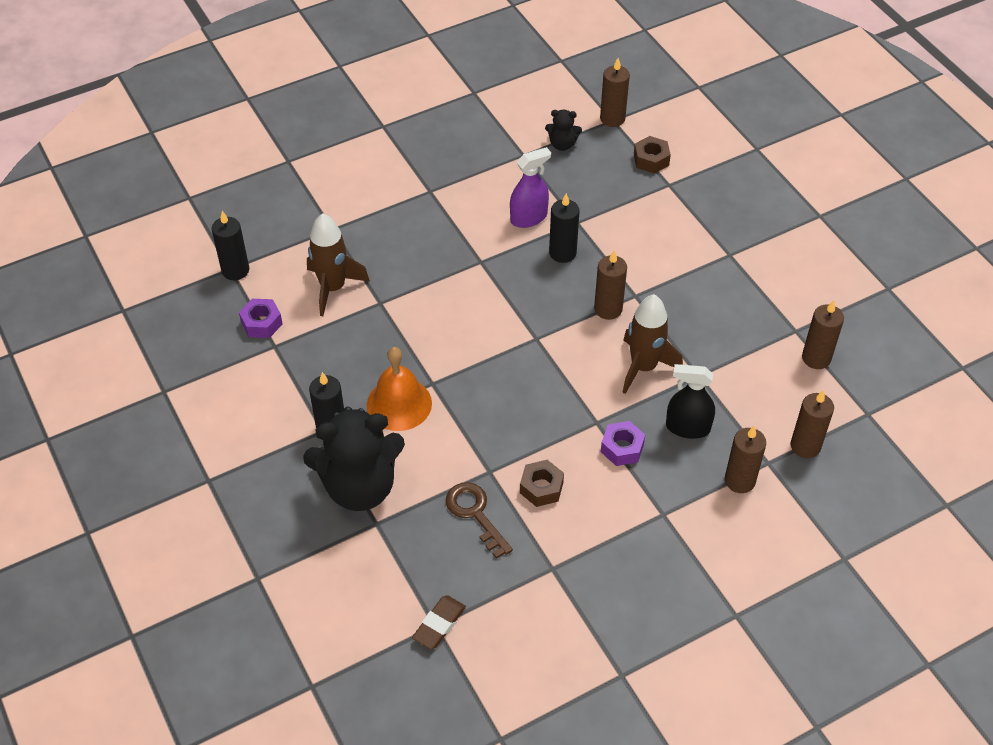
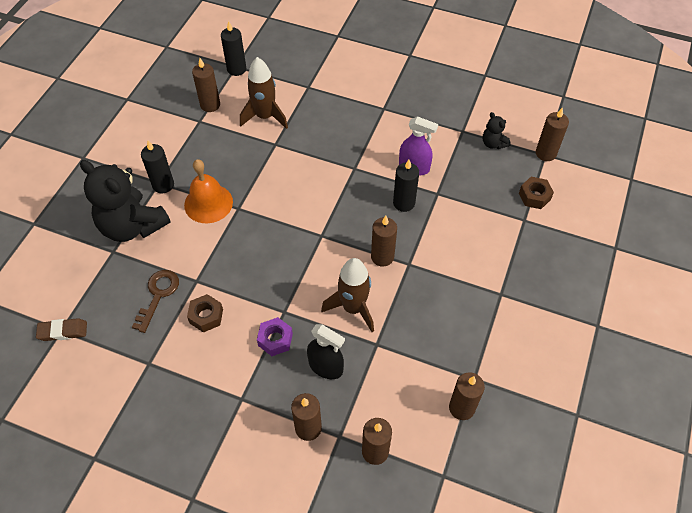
camera: 50 degrees right, 5 degrees up
purple nut [239,299,283,338] -> brown candle [192,58,220,112]
black spray bottle [666,364,715,439] -> black spray bottle turned 150 degrees clockwise [307,324,345,379]

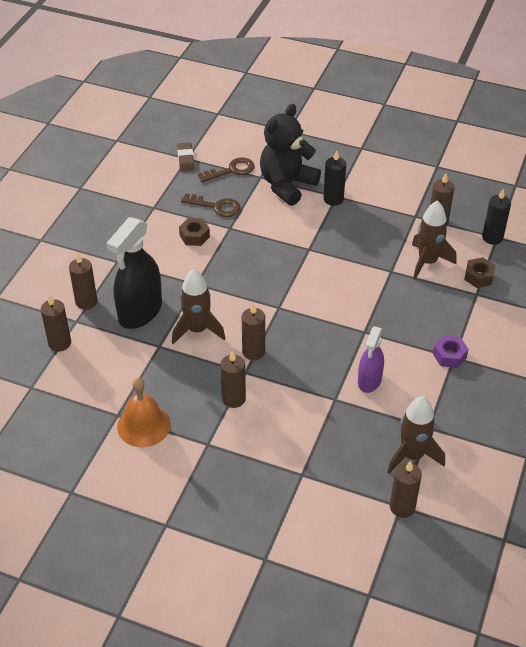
camera: 90 degrees right, 10 degrees down
orange bell [184,159,233,223] -> orange bell moved to [117,378,171,447]
purple nut [257,317,293,356] -> purple nut moved to [433,335,469,368]
black spray bottle [307,324,345,379] -> black spray bottle [107,217,162,329], size x1.68
black candle [393,160,419,212] -> none
brown candle [449,372,485,420] -> brown candle moved to [220,351,246,408]
black teddy bear [483,112,511,149] -> brown rocket [387,396,445,474]
brown nut [519,177,554,209] -> brown nut moved to [464,257,496,288]
none -> brown key [198,157,255,182]

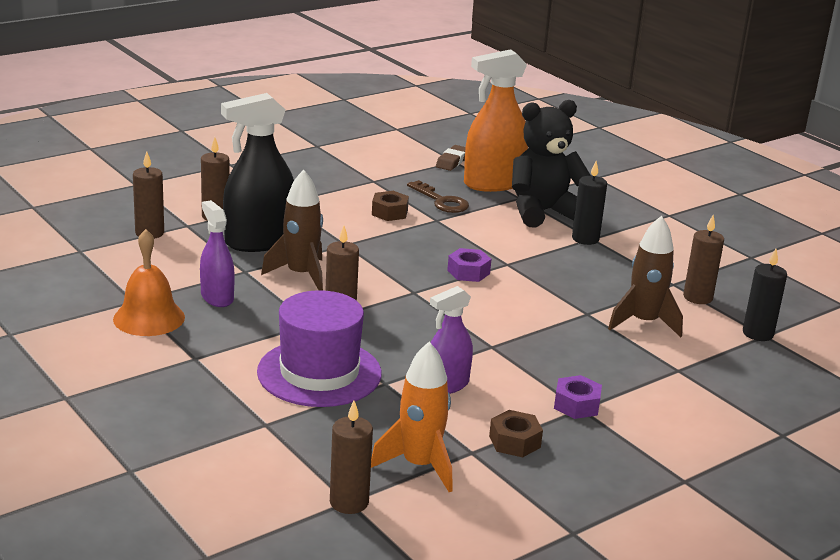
camera: 30 degrees right, 20 degrees down
brown key [198,157,255,182] -> orange spray bottle [464,49,528,192]
brown candle [220,351,246,408] -> none
brown rocket [387,396,445,474] -> orange rocket [371,342,452,492]
brown nut [464,257,496,288] -> brown nut moved to [489,410,543,457]
none -> purple spray bottle [200,200,234,307]
none -> purple hat [257,290,382,407]
none -> purple nut [447,248,491,282]

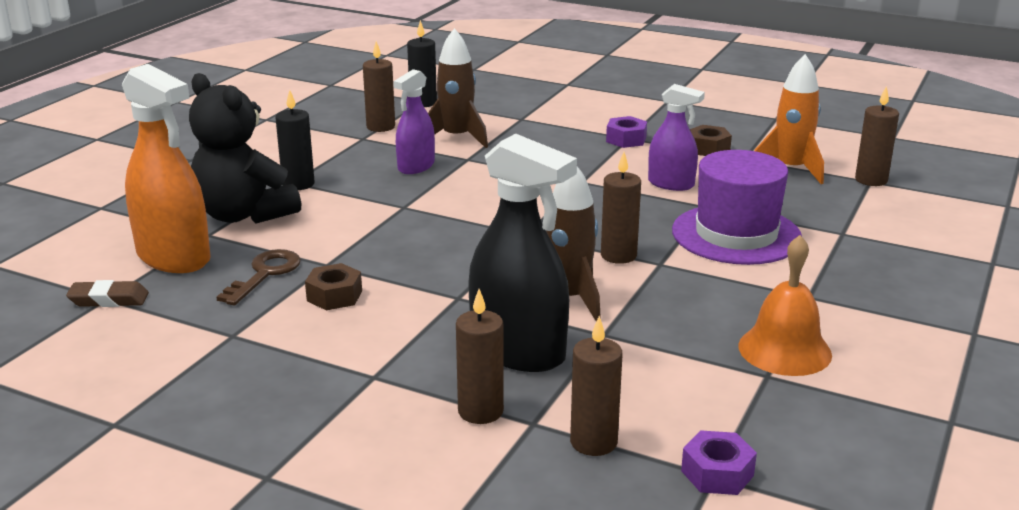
camera: 115 degrees left, 0 degrees up
purple spray bottle [200,200,234,307] -> purple spray bottle moved to [393,69,435,174]
purple nut [447,248,491,282] -> purple nut moved to [681,430,757,495]

